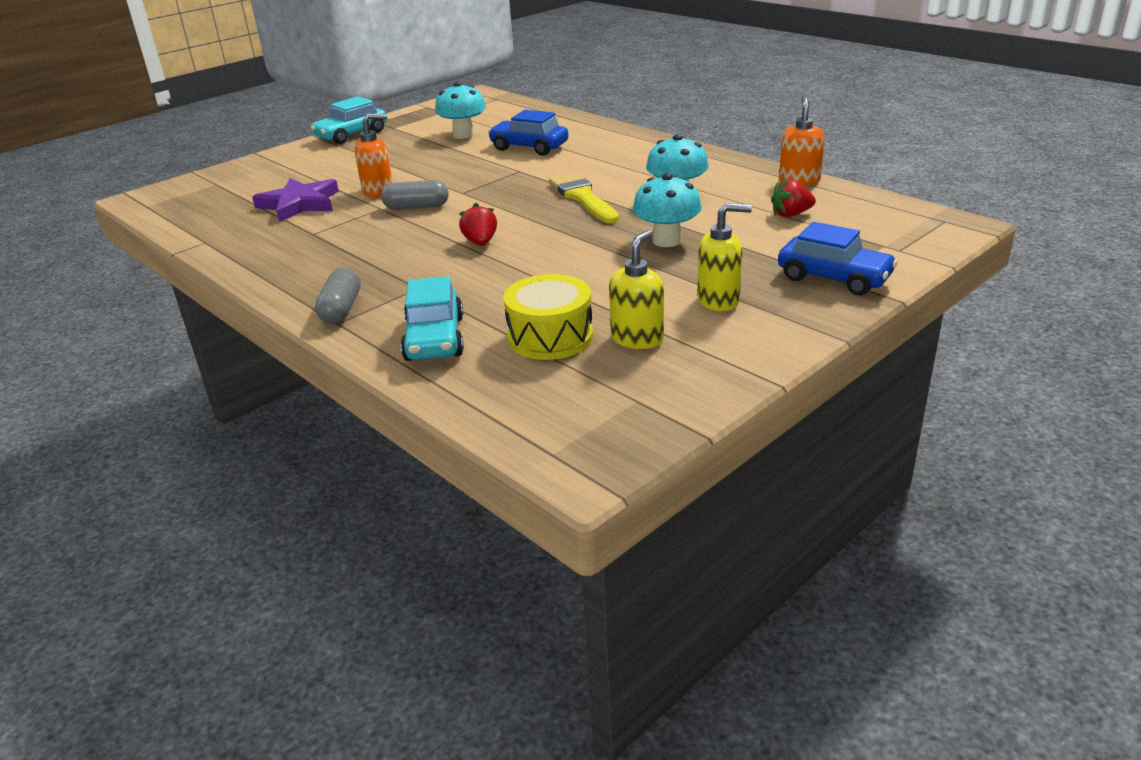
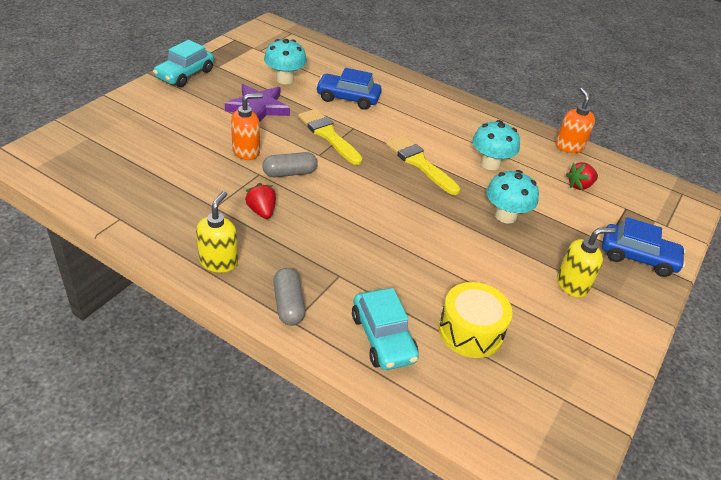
camera: 20 degrees left, 10 degrees up
purple star [252,178,339,222] -> purple star moved to [225,84,290,122]
red strawberry [459,203,497,246] -> red strawberry moved to [245,183,276,219]
yellow soap dispenser [609,230,664,349] -> yellow soap dispenser moved to [196,191,238,273]
none -> yellow brush [298,109,363,165]

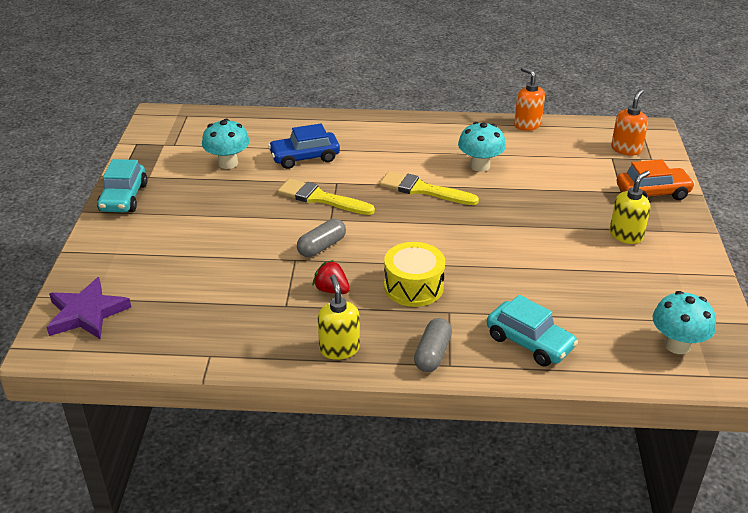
camera: 25 degrees left, 5 degrees down
purple star [225,84,290,122] -> purple star moved to [46,277,131,339]
orange soap dispenser [231,93,263,160] -> orange soap dispenser moved to [611,89,648,156]
grey capsule [273,268,305,326] -> grey capsule turned 60 degrees clockwise [414,318,452,372]
yellow drum [439,282,513,358] -> yellow drum moved to [384,242,445,307]
turquoise mushroom [486,170,539,224] -> turquoise mushroom moved to [653,291,716,354]
red strawberry [566,162,598,190] -> none
blue car [602,217,686,277] -> orange car [617,159,695,200]

